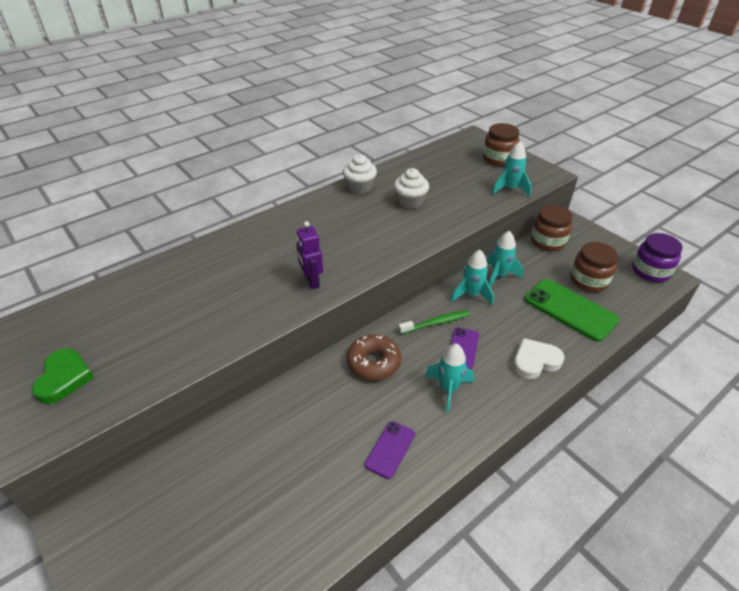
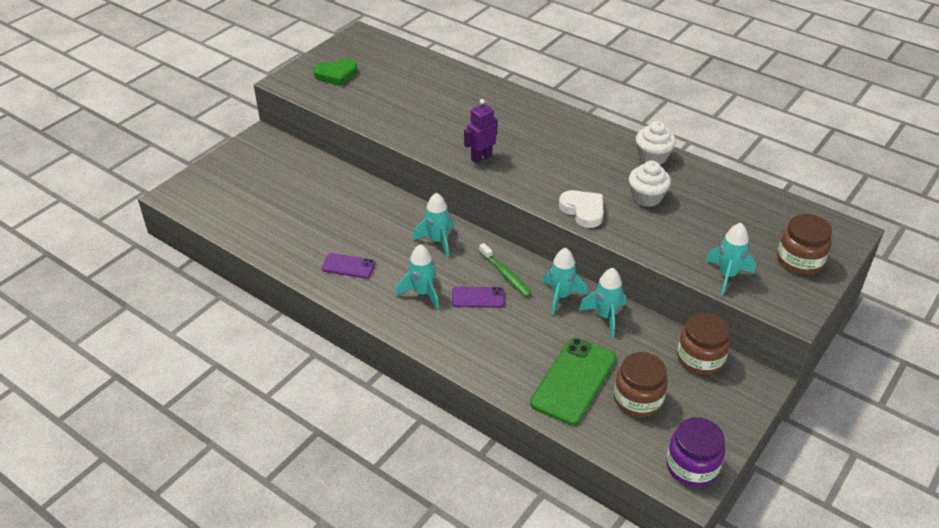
camera: 75 degrees right, 0 degrees up
brown donut [347,335,401,380] -> turquoise rocket [413,193,454,257]
white heart [513,338,565,379] -> white heart moved to [559,190,604,228]

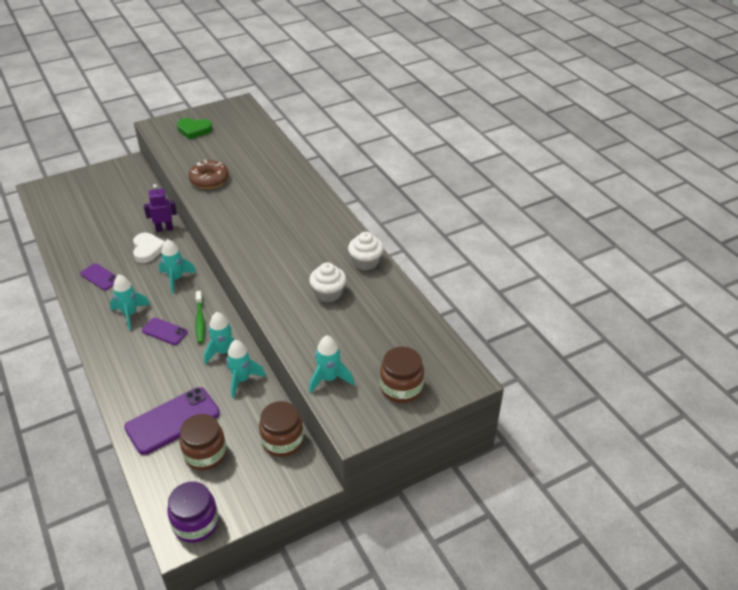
camera: 25 degrees right, 0 degrees up
purple robot [464,99,498,163] -> purple robot moved to [144,184,177,232]
green phone [530,337,616,425] -> purple phone [124,387,220,455]
white heart [559,190,604,228] -> white heart moved to [133,233,165,263]
none -> brown donut [189,160,229,189]

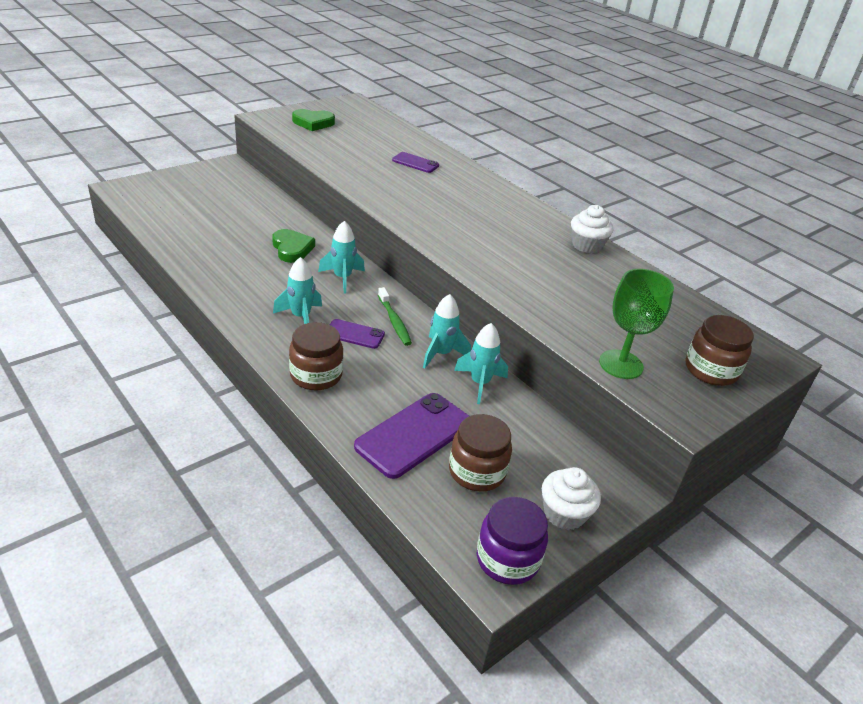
camera: 15 degrees left, 5 degrees down
purple phone [80,263,117,290] -> purple phone moved to [392,152,439,173]
white heart [133,233,165,263] -> green heart [272,229,315,263]
purple robot [144,184,177,232] -> none
brown donut [189,160,229,189] -> none
brown jar [259,401,304,457] -> brown jar moved to [289,322,343,391]
white cupcake [309,262,346,303] -> white cupcake moved to [542,467,601,530]
turquoise rocket [309,335,354,393] -> green goblet [599,269,674,379]

